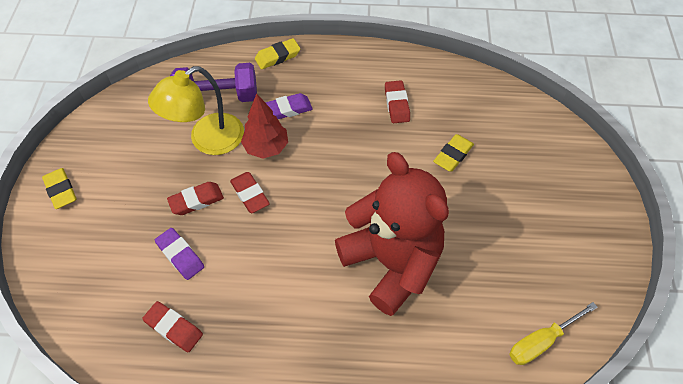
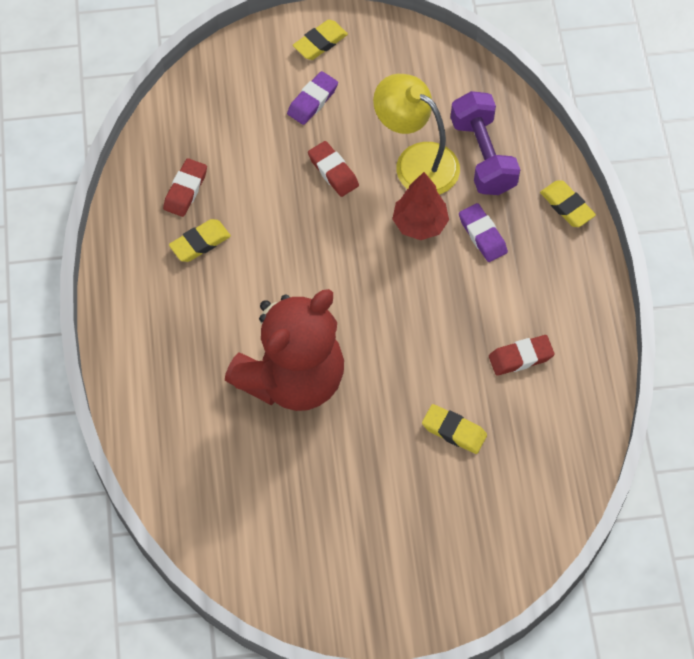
camera: 80 degrees right, 5 degrees up
purple eraser [155,228,204,280] -> purple eraser moved to [287,71,338,125]
red eraser [230,172,270,213] -> none
yellow screwdriver [509,302,598,365] -> none
none -> yellow eraser [169,219,231,262]

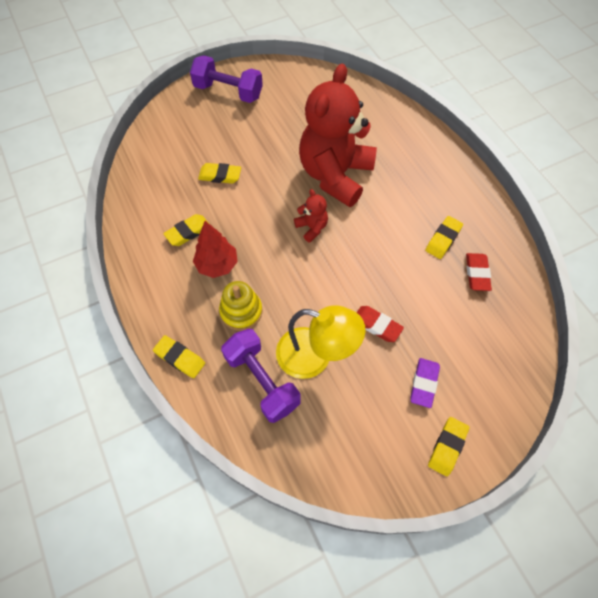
camera: 160 degrees right, 0 degrees up
red tree [392,172,449,240] -> red tree moved to [193,221,238,278]
purple eraser [459,203,508,262] -> yellow stacking toy [219,281,262,331]
red eraser [489,335,554,376] -> yellow eraser [163,214,207,246]
none -> purple dumbbell [190,55,263,103]
none -> red teddy bear [294,189,328,243]

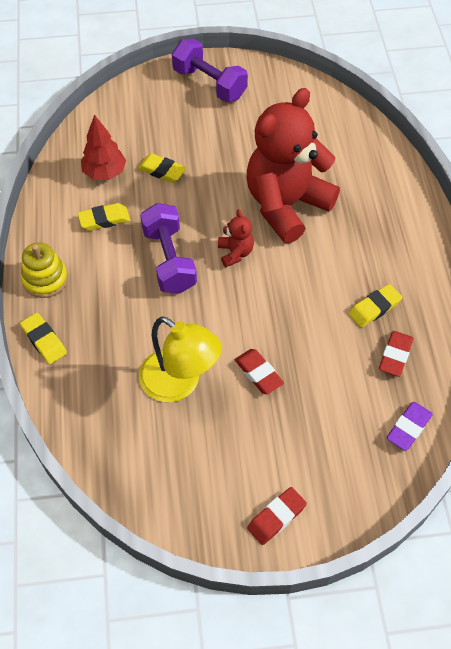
camera: 20 degrees right, 5 degrees down
red tree [193,221,238,278] -> red tree moved to [81,114,126,180]
yellow stacking toy [219,281,262,331] -> yellow stacking toy moved to [21,242,68,298]
purple dumbbell [221,329,301,423] -> purple dumbbell moved to [140,203,197,294]
purple eraser [410,358,440,408] -> purple eraser moved to [387,402,433,451]
yellow eraser [428,417,470,476] -> red eraser [247,487,307,545]

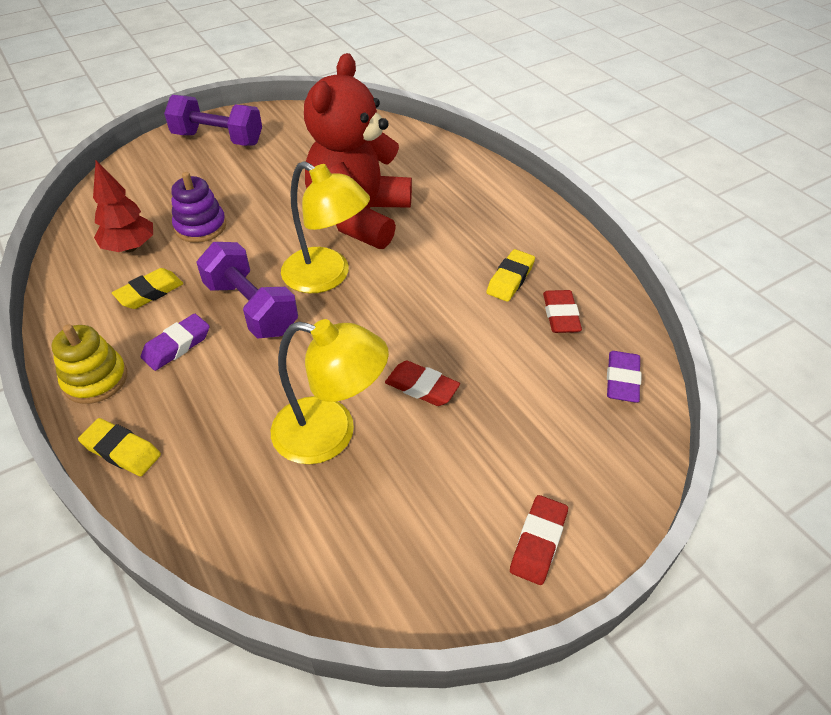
camera: 25 degrees left, 10 degrees down
yellow eraser [138,153,186,183] -> purple stacking toy [171,172,226,243]
red teddy bear [218,209,254,267] -> yellow lamp [281,161,370,293]
none -> purple eraser [141,314,210,371]

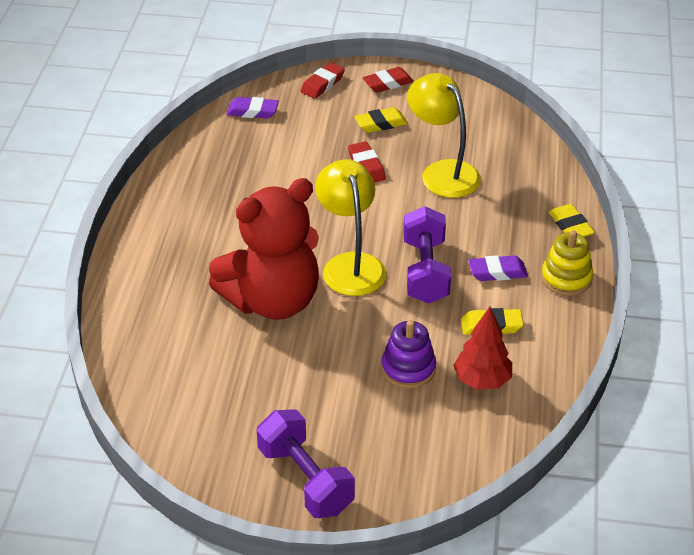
camera: 140 degrees left, 5 degrees down
yellow eraser [486,249,535,302] -> yellow eraser moved to [354,107,408,133]
red eraser [543,290,582,333] -> red eraser moved to [300,62,345,99]
purple eraser [607,351,641,402] -> purple eraser turned 45 degrees clockwise [227,97,279,119]

